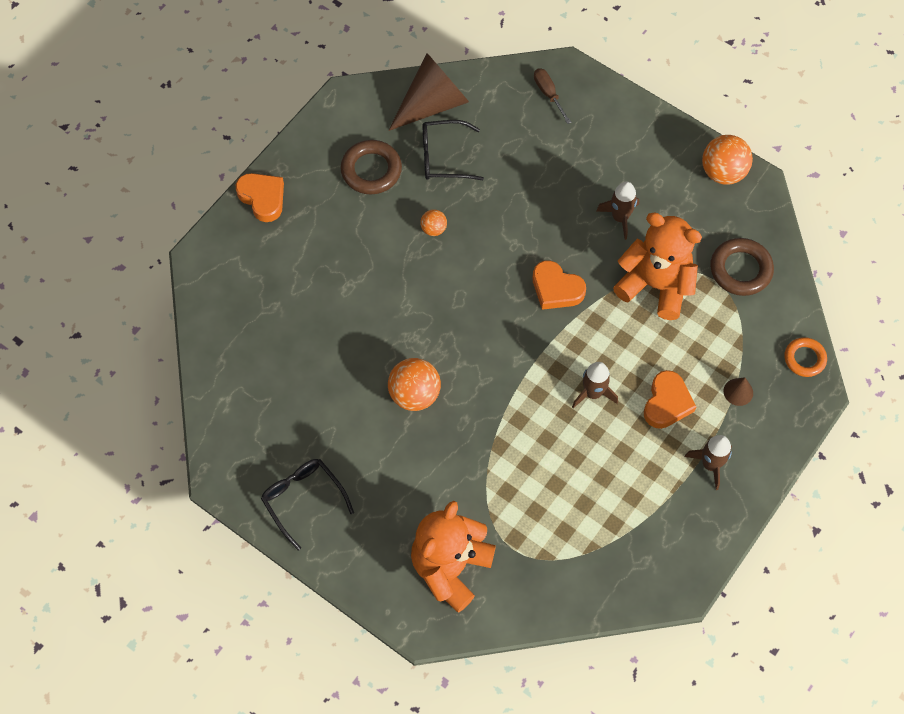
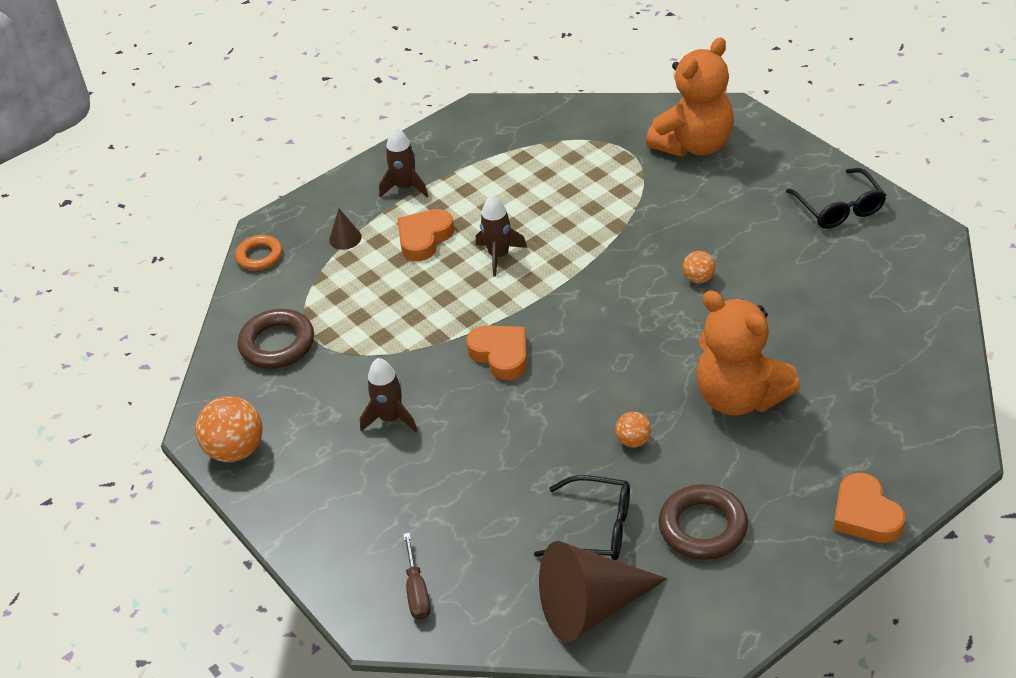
camera: 160 degrees left, 20 degrees down
orange ball [388,358,441,411] -> orange ball [683,251,715,283], size x0.53
orange teddy bear [613,212,702,320] -> orange teddy bear moved to [696,291,800,416]

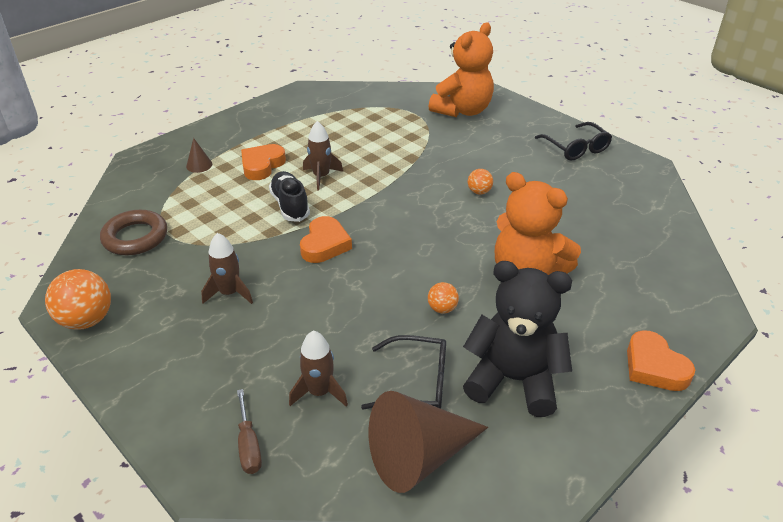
camera: 10 degrees left, 5 degrees down
orange ring [235,235,282,270] -> none
brown rocket [379,127,428,197] -> brown rocket moved to [289,331,348,407]
orange heart [466,325,527,380] -> orange heart turned 60 degrees clockwise [300,216,352,263]
brown ring [659,484,748,560] -> black teddy bear [463,261,572,417]
none -> black shoe [269,171,310,222]

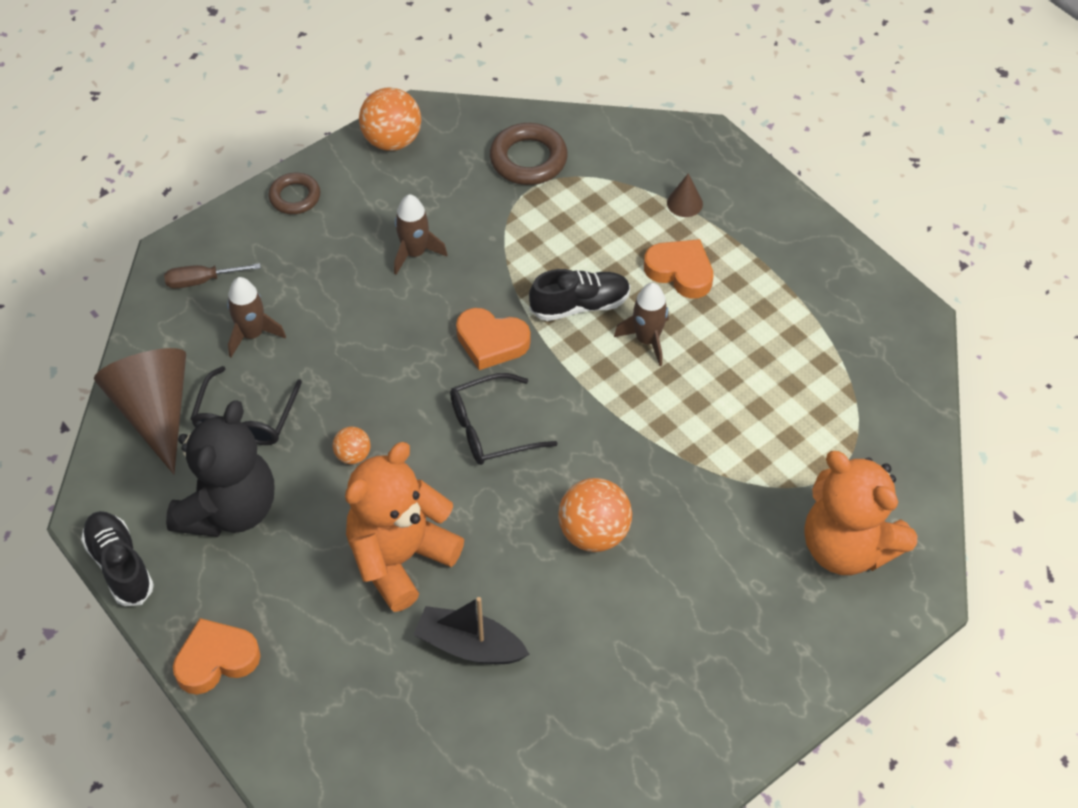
camera: 95 degrees right, 15 degrees up
orange ball [468,169,493,195] -> orange ball [558,478,632,552], size x1.88
black glasses [535,122,612,161] -> black glasses moved to [450,373,558,465]
none -> black shoe [81,511,154,606]
none -> brown ring [268,173,320,214]
none -> black boat [414,597,529,664]

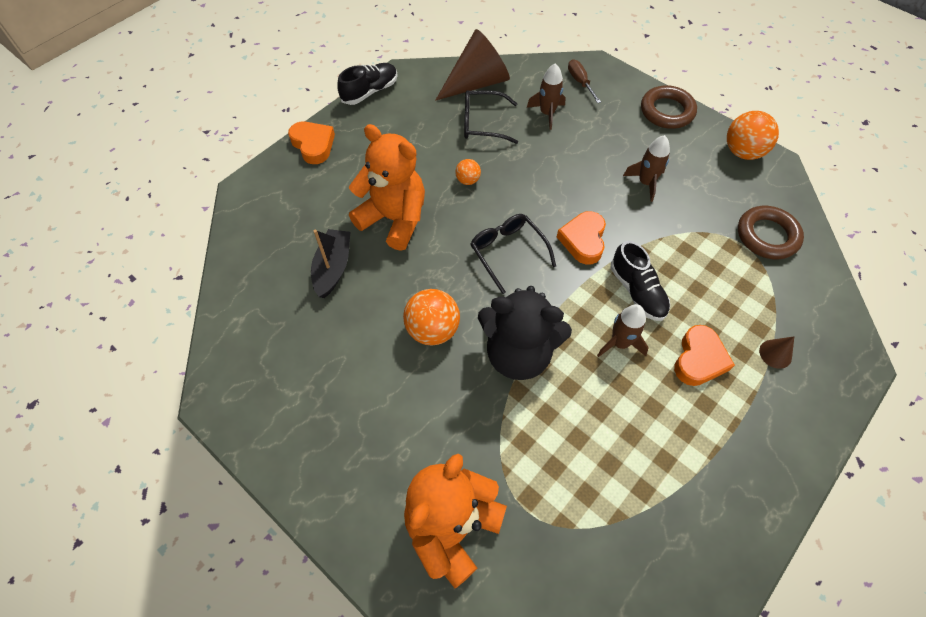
camera: 80 degrees right, 5 degrees up
black teddy bear [166,400,274,537] -> black teddy bear moved to [478,286,572,380]
brown ring [268,173,320,214] -> brown ring [641,85,697,129], size x1.53

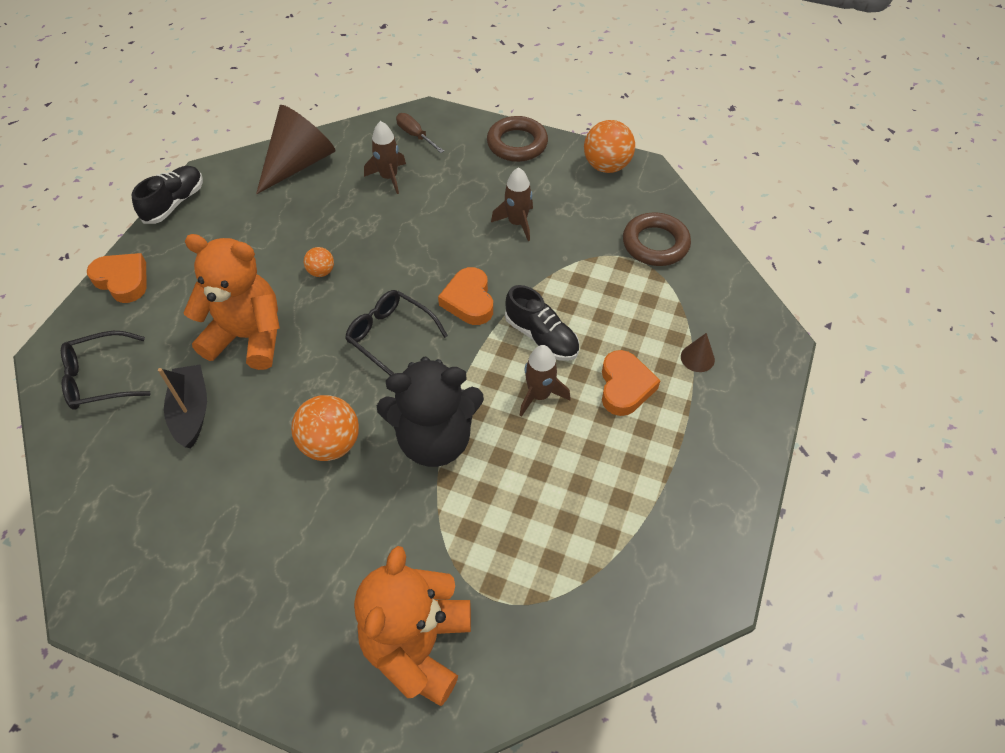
camera: 20 degrees left, 5 degrees down
black glasses [464,90,518,144] -> black glasses moved to [61,331,151,410]

